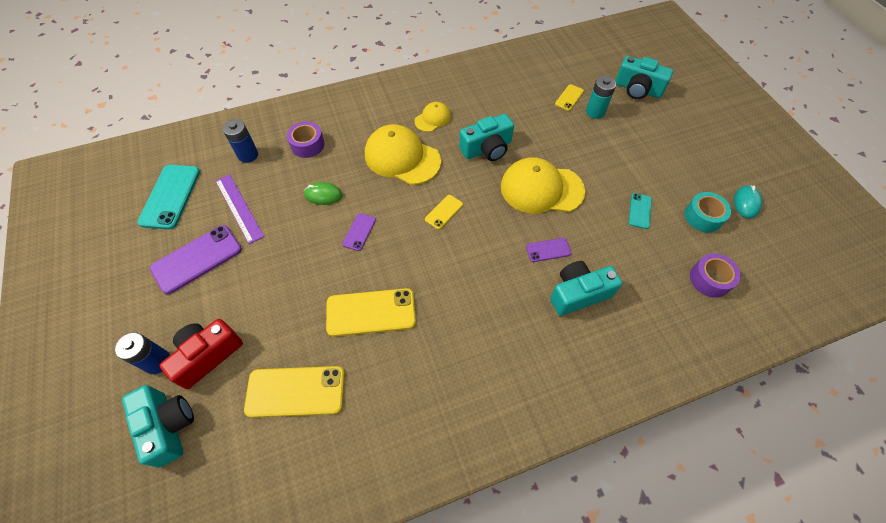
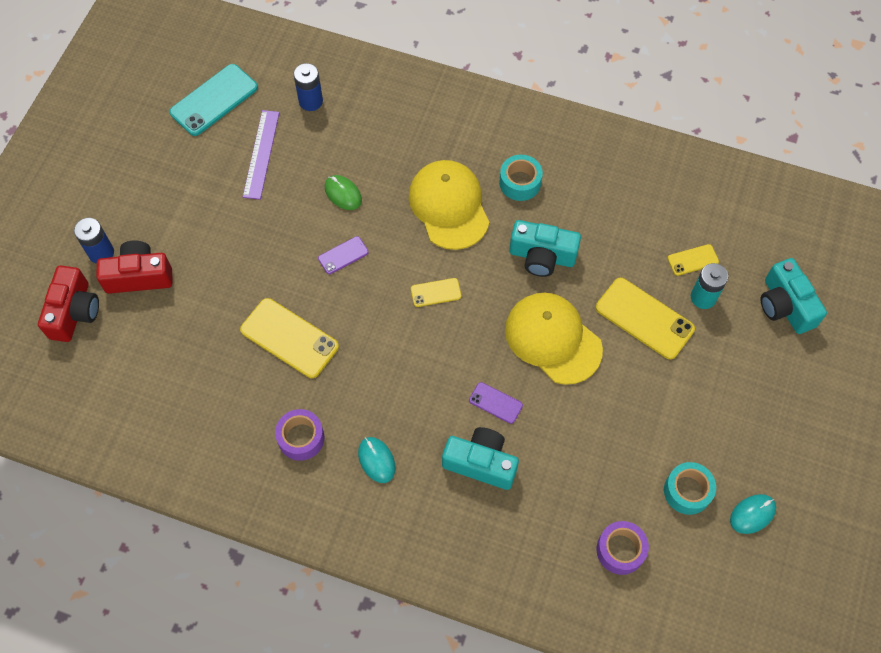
camera: 40 degrees right, 5 degrees up
turquoise camera [122,385,194,468] -> red camera [38,265,99,342]
purple phone [150,225,242,294] -> none
yellow phone [244,366,345,418] -> yellow phone moved to [596,278,695,359]
purple tape [287,121,325,158] -> purple tape moved to [275,409,324,461]
yellow cap [414,102,451,132] -> turquoise tape [499,155,543,201]
turquoise phone [629,193,652,229] -> none
none -> turquoise mouse [358,437,395,483]

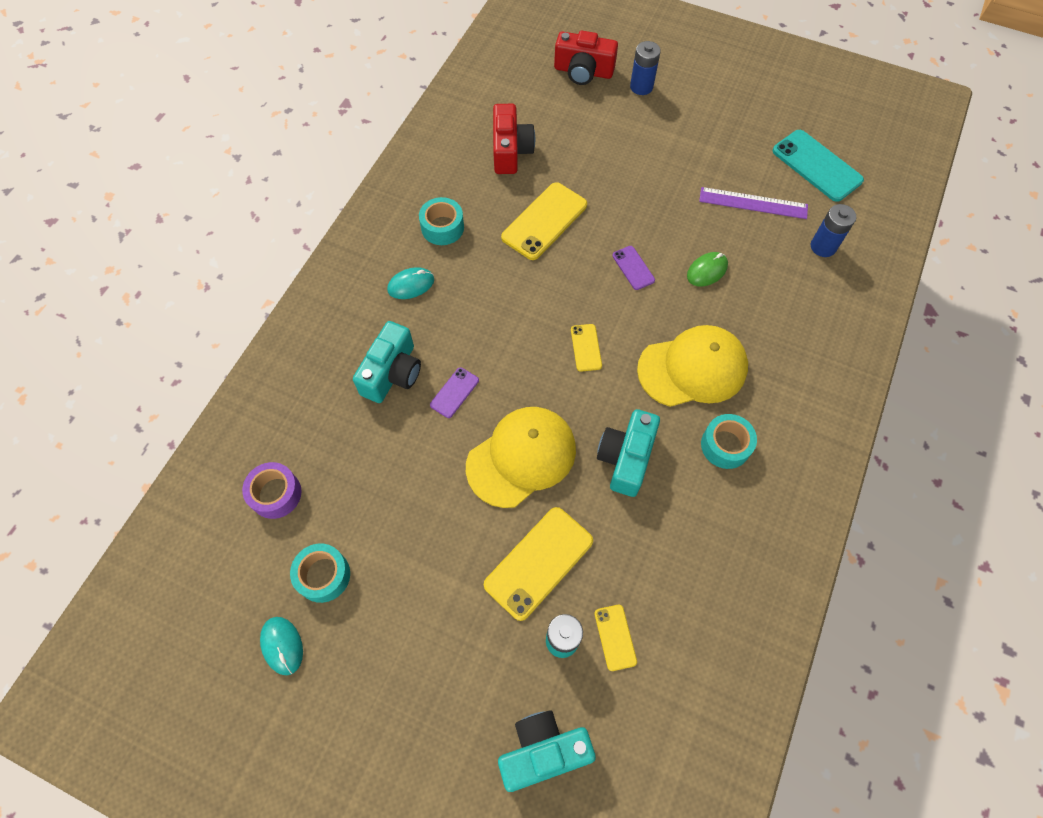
camera: 95 degrees right, 0 degrees up
red camera [96,240,172,294] -> red camera moved to [493,104,535,174]
purple tape [275,409,324,461] -> turquoise tape [419,197,464,245]

